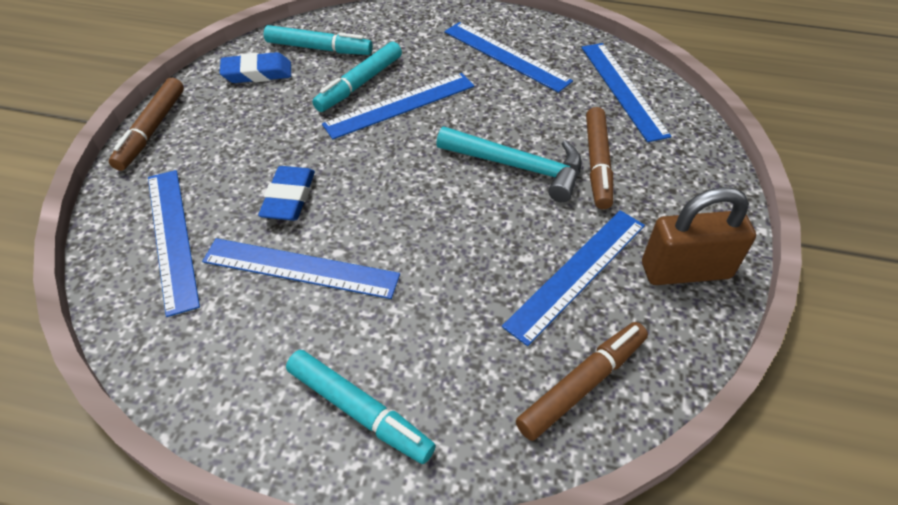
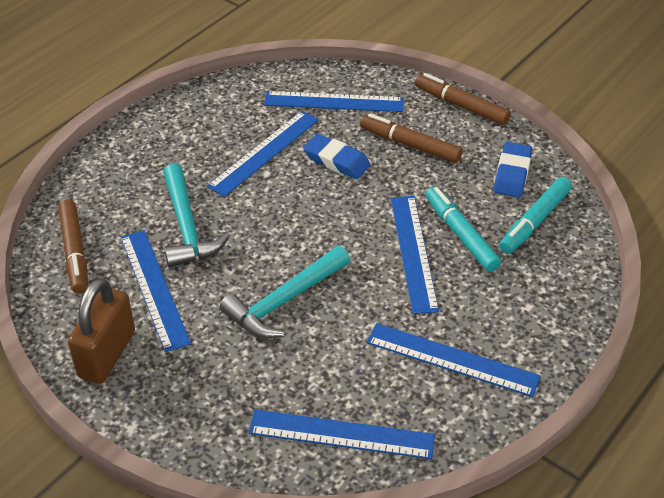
camera: 115 degrees right, 5 degrees down
turquoise marker [286,350,436,464] -> none
blue ruler [444,22,573,93] -> blue ruler turned 45 degrees clockwise [366,323,541,397]
brown marker [586,107,613,209] -> brown marker moved to [360,114,462,163]
none -> turquoise hammer [163,163,230,267]

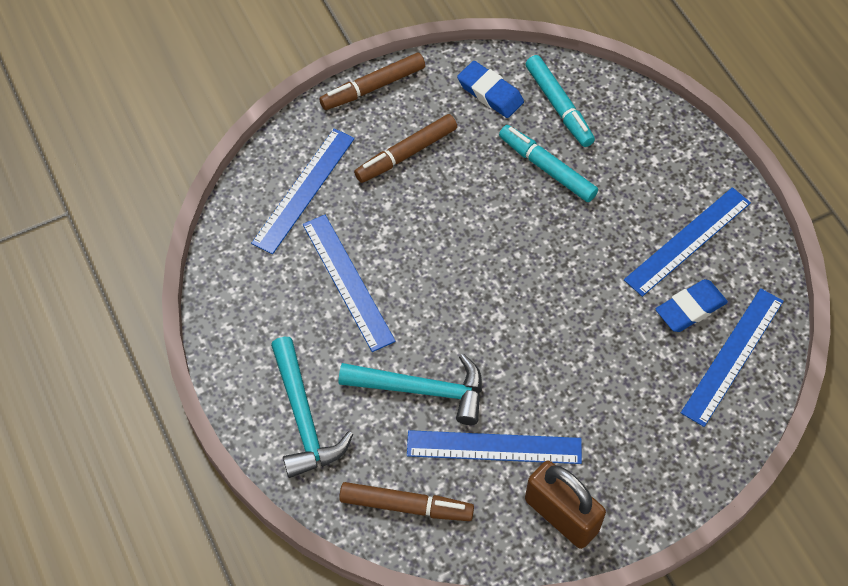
camera: 65 degrees left, 15 degrees up
turquoise hammer [220,246,350,338] -> turquoise hammer moved to [271,337,353,478]
blue eraser [303,134,370,179] -> blue eraser moved to [655,279,728,332]
blue ruler [391,196,439,314] -> none
turquoise marker [425,186,501,272] -> turquoise marker turned 45 degrees clockwise [499,125,598,202]

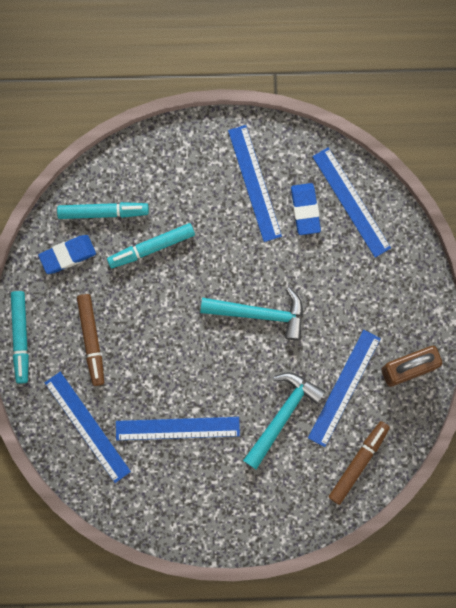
camera: 65 degrees left, 20 degrees up
turquoise hammer [271,337,353,478] -> turquoise hammer moved to [200,287,303,341]
brown marker [319,53,425,110] -> turquoise marker [11,291,29,384]

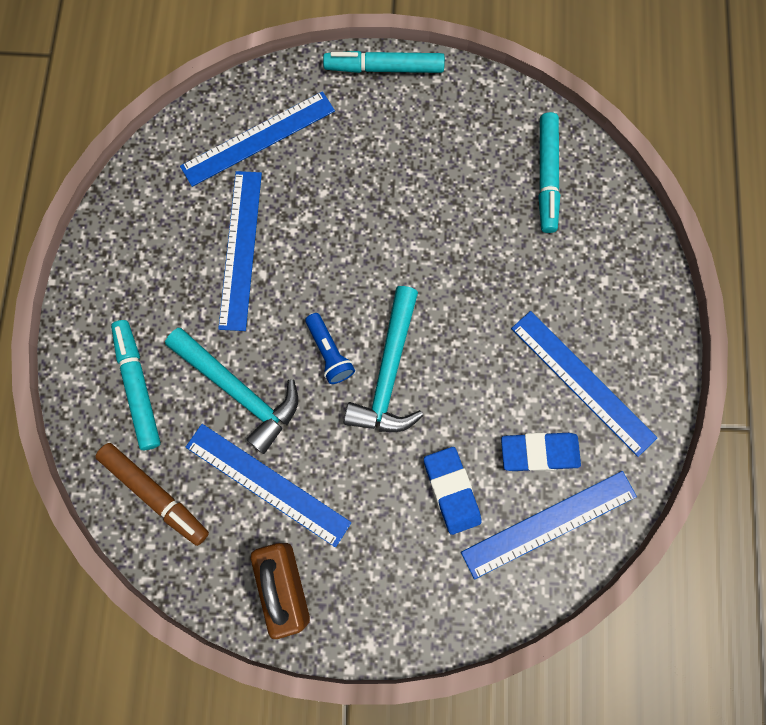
camera: 95 degrees right, 5 degrees down
blue eraser [38,235,96,274] -> blue eraser moved to [424,447,482,535]
brown marker [77,294,104,386] -> none
turquoise marker [107,223,195,268] -> turquoise marker moved to [111,320,161,450]
blue ruler [228,125,282,242] -> blue ruler turned 60 degrees clockwise [511,311,657,457]
none -> blue flashlight [305,313,355,384]

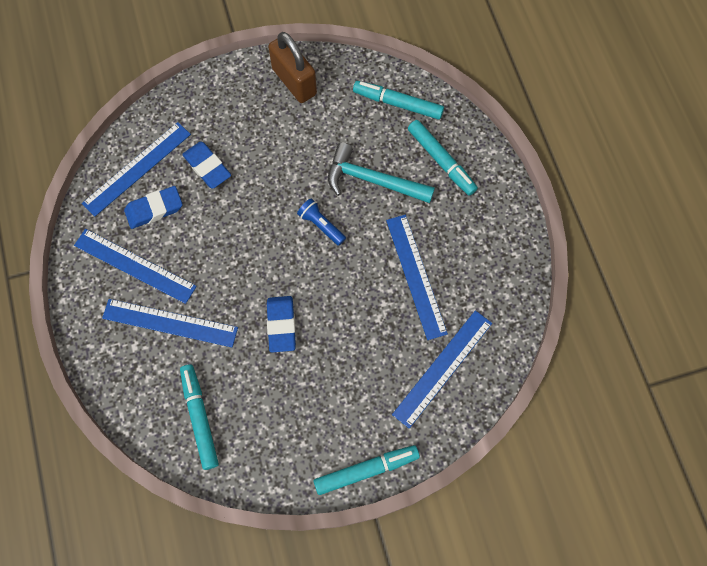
camera: 160 degrees right, 5 degrees down
brown marker [95,443,209,546] -> turquoise marker [353,81,444,120]
blue ruler [186,424,352,548] -> blue ruler moved to [102,299,238,347]
turquoise hammer [344,286,423,432] -> none
none -> blue eraser [267,296,296,352]

